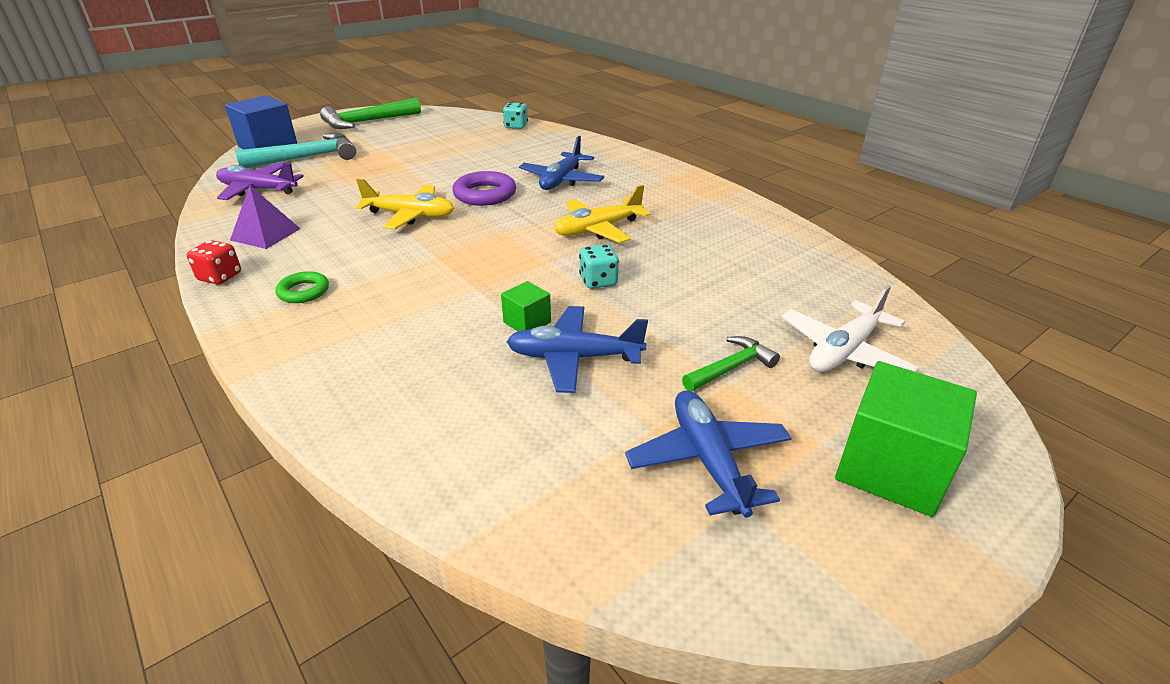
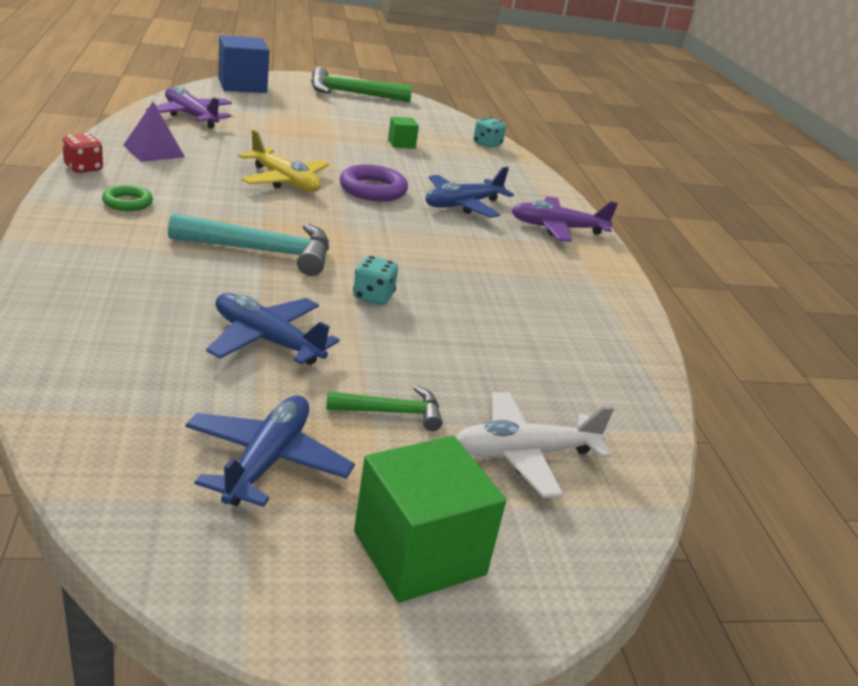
camera: 25 degrees right, 5 degrees down
turquoise hammer [235,133,356,168] -> turquoise hammer moved to [168,213,329,276]
green cube [501,281,551,331] -> green cube moved to [388,117,419,149]
yellow plane [554,185,651,243] -> none
none -> purple plane [511,197,618,242]

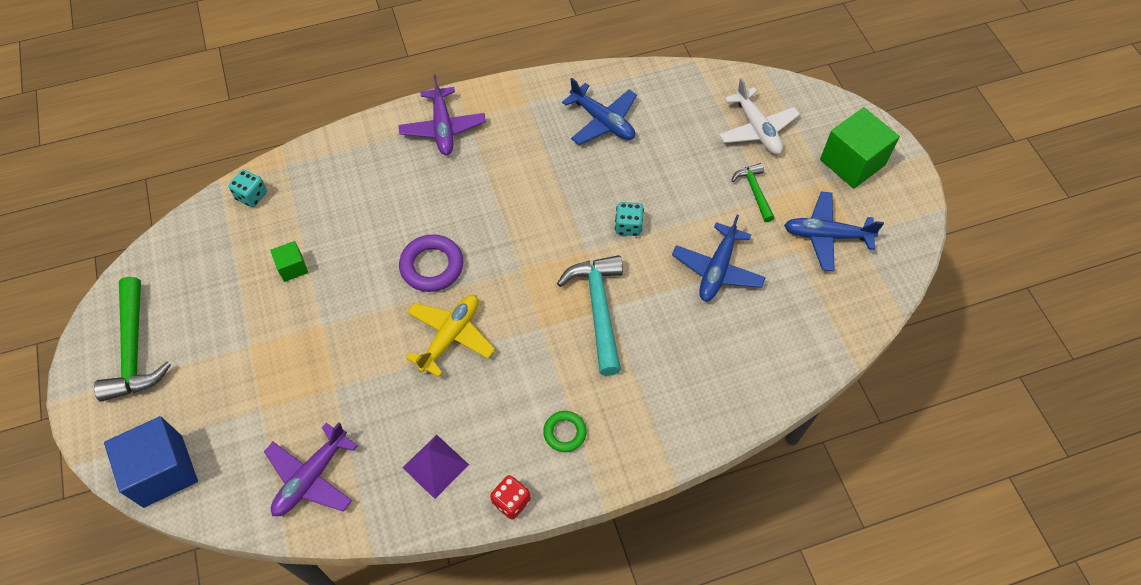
camera: 95 degrees left, 30 degrees up
blue plane [426,167,514,218] -> blue plane moved to [562,78,637,145]

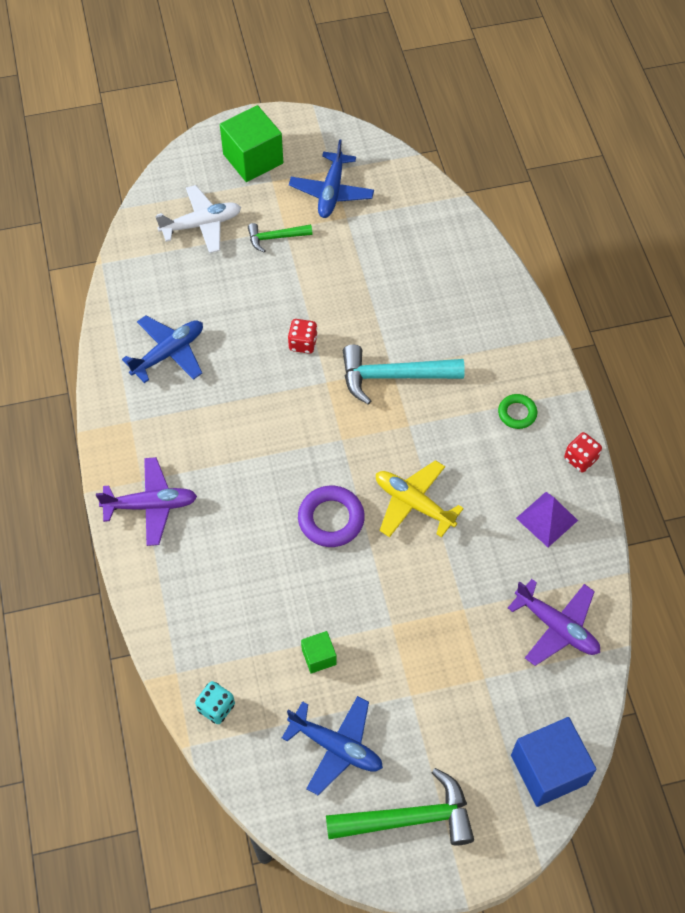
camera: 85 degrees left, 0 degrees up
turquoise dice [615,202,644,236] -> red dice [288,319,318,354]
blue plane [672,215,766,301] -> blue plane moved to [282,696,383,795]

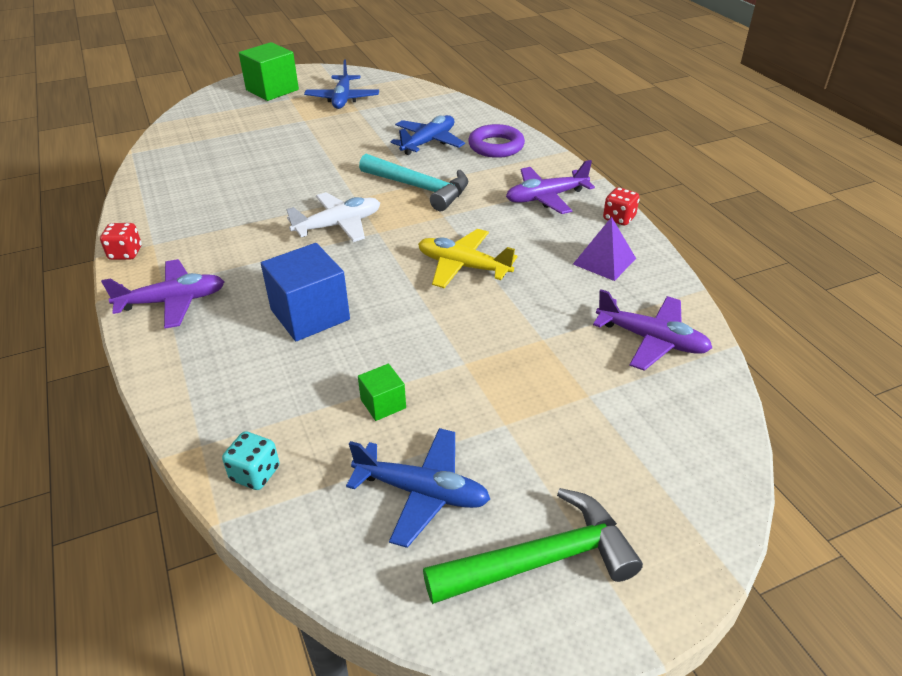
camera: 10 degrees left, 20 degrees down
blue plane [122,316,203,383] -> blue plane moved to [390,115,465,155]
white plane [155,185,241,253] -> white plane moved to [286,192,380,242]
green hammer [248,223,313,252] -> none
red dice [288,319,318,354] -> red dice moved to [100,223,142,260]
purple ring [298,486,365,547] -> purple ring moved to [468,124,525,158]
turquoise hammer [343,345,465,405] -> turquoise hammer turned 135 degrees counterclockwise [359,154,468,211]
green ring [498,394,537,429] -> purple plane [506,160,595,214]
blue cube [511,717,597,807] -> blue cube moved to [261,243,350,341]

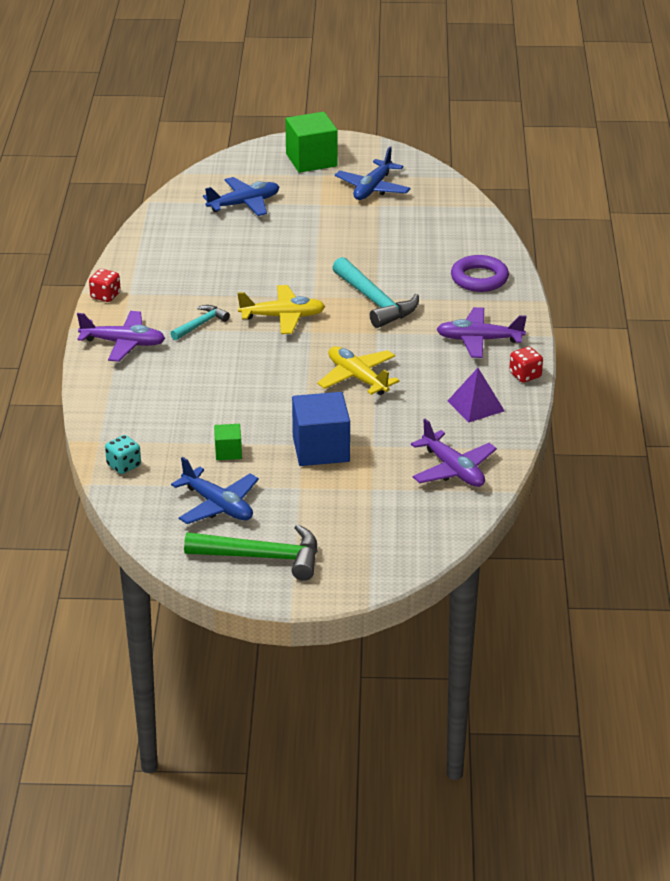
camera: 25 degrees right, 5 degrees down
blue cube [261,243,350,341] -> blue cube moved to [292,392,350,466]
white plane [286,192,380,242] -> yellow plane [237,285,325,334]
blue plane [390,115,465,155] -> blue plane moved to [203,177,279,216]
none -> turquoise hammer [170,305,230,340]

